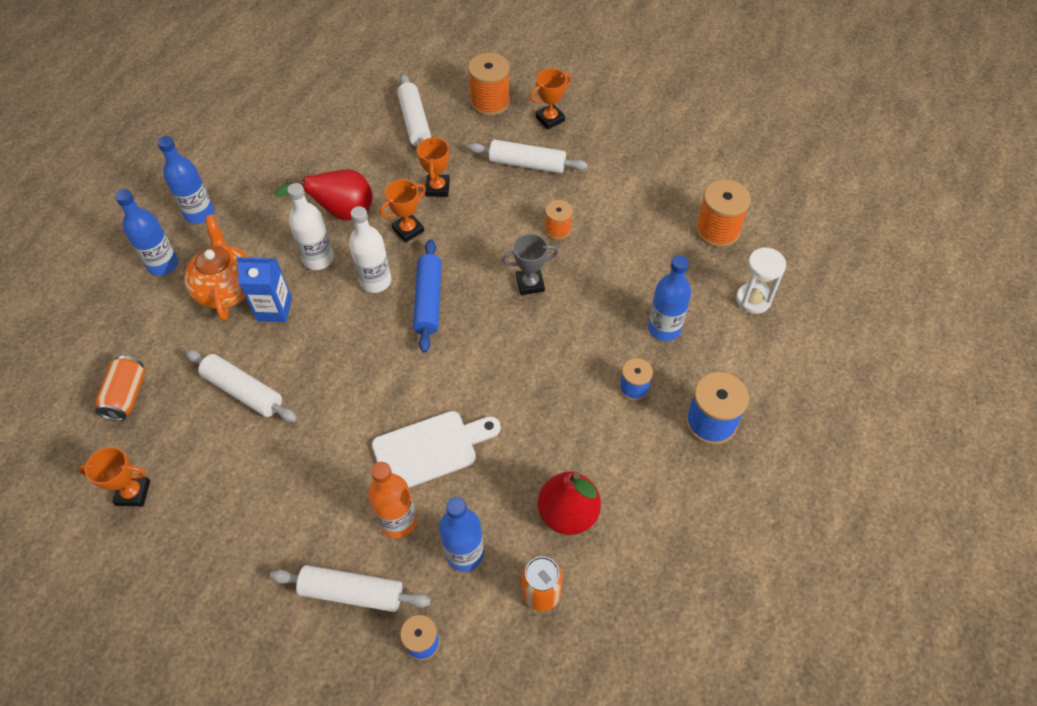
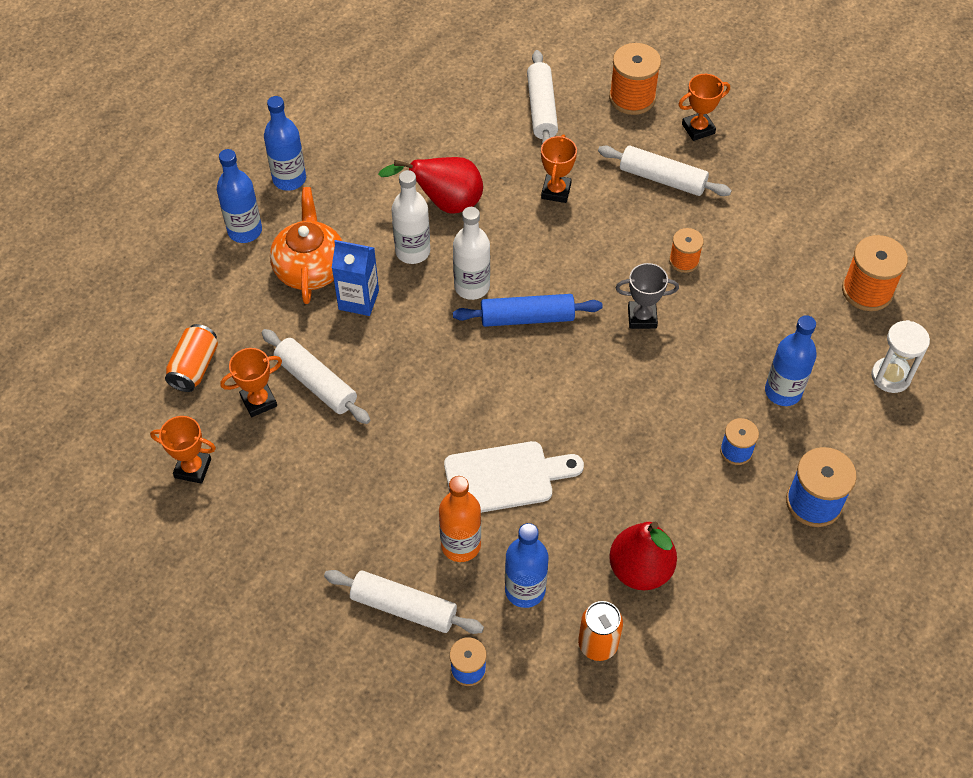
camera: 10 degrees right, 0 degrees up
orange trophy [380,180,426,243] -> orange trophy moved to [220,348,282,417]
blue rolling pin [413,239,442,353] -> blue rolling pin turned 75 degrees clockwise [453,294,603,327]

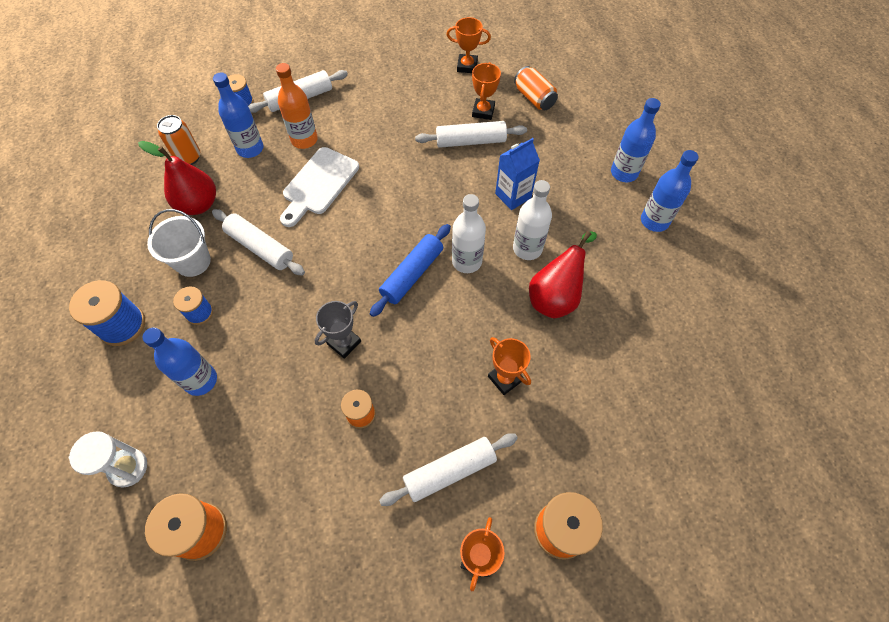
camera: 130 degrees right, 5 degrees up
orange trophy [150,416,216,484] -> orange trophy turned 45 degrees clockwise [446,17,491,73]
orange teapot [270,187,342,304] -> none
white rolling pin [527,50,558,144] -> white rolling pin moved to [212,209,305,276]
none -> white bucket [147,209,211,277]

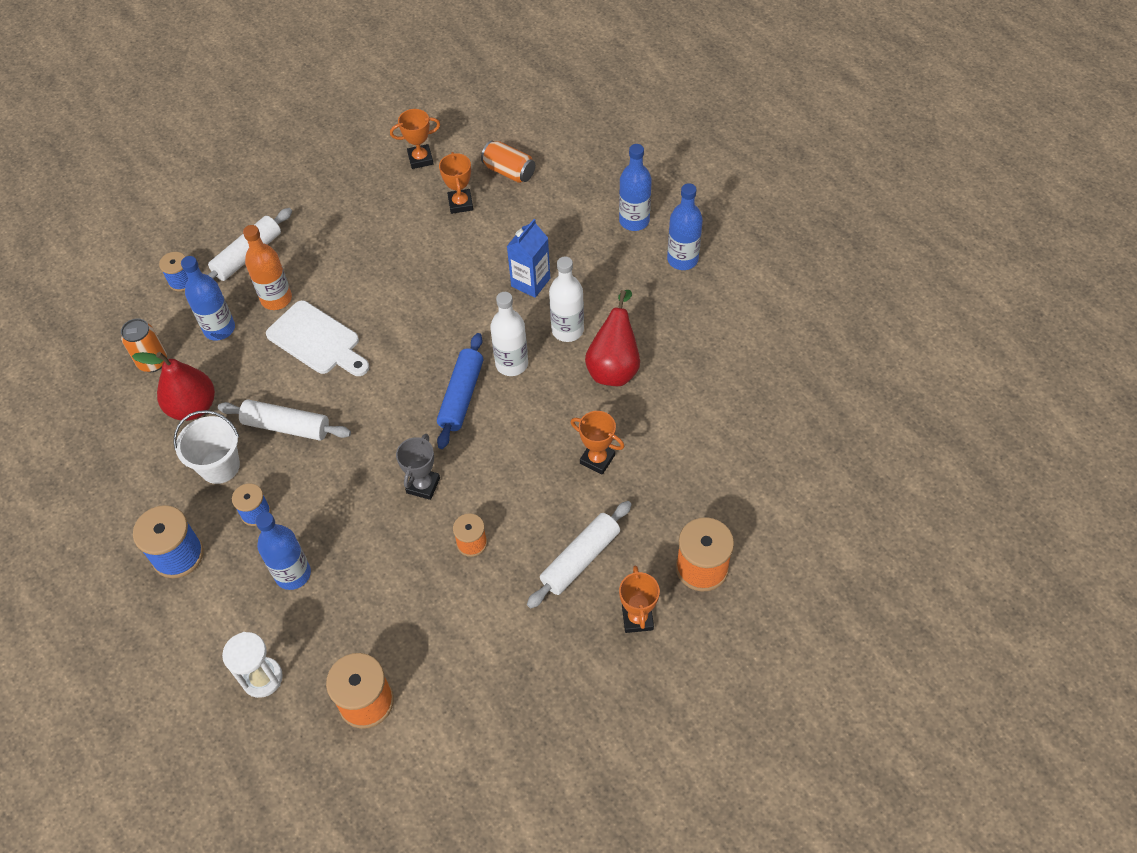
camera: 20 degrees left, 5 degrees down
white cutting board [280,147,359,227] -> white cutting board turned 60 degrees counterclockwise [266,300,369,376]
white rolling pin [415,121,527,148] -> none

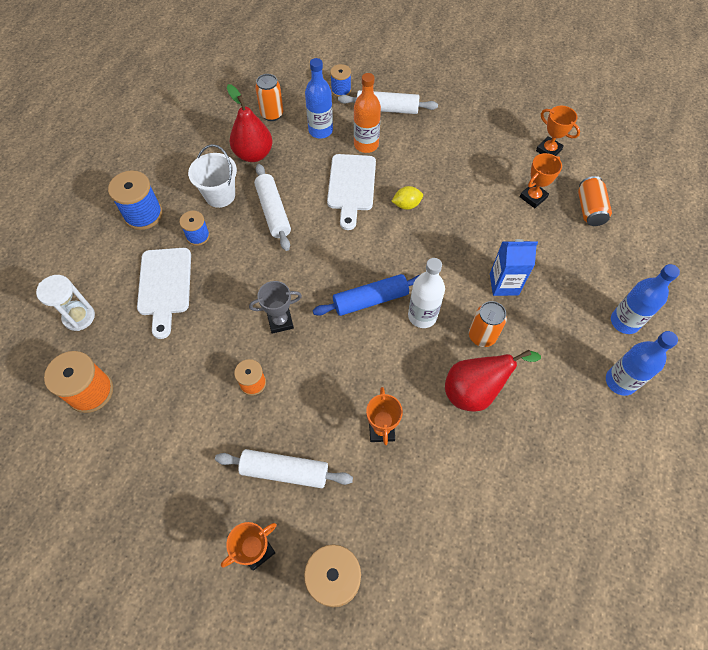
camera: 55 degrees right, 5 degrees up
blue bottle [255,512,311,590] -> white cutting board [137,248,191,339]
white bottle [549,256,584,342] -> orange can [469,301,507,347]
none -> yellow lemon [392,186,423,210]

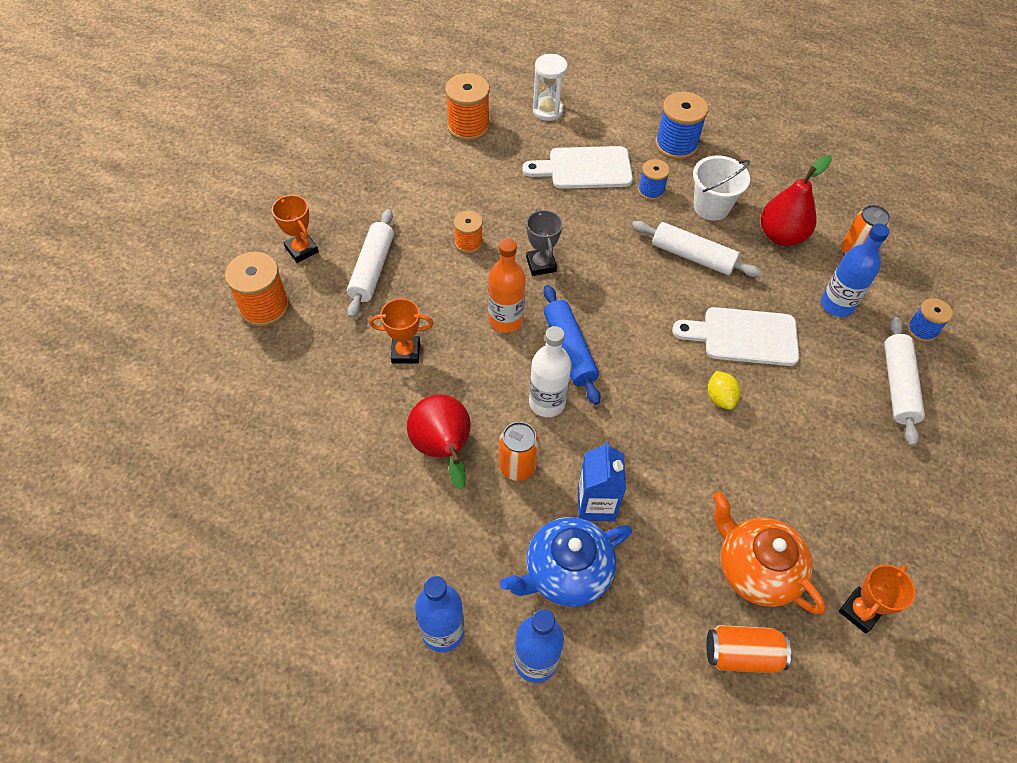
camera: 90 degrees right, 5 degrees down
white rolling pin [254,164,291,251] -> white rolling pin turned 45 degrees clockwise [632,221,761,277]
orange bottle [354,73,381,153] -> orange bottle moved to [488,239,526,333]
orange trophy [520,153,562,208] -> orange teapot [712,491,826,614]
none -> blue teapot [500,517,632,607]

